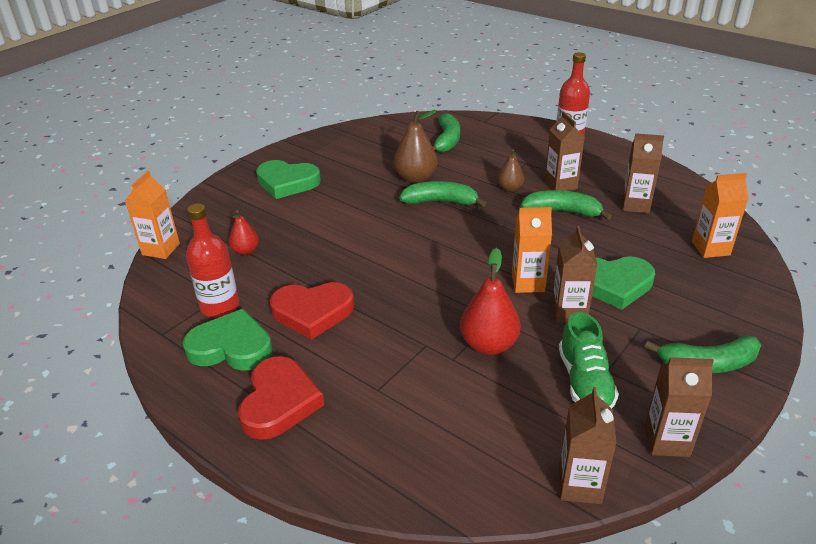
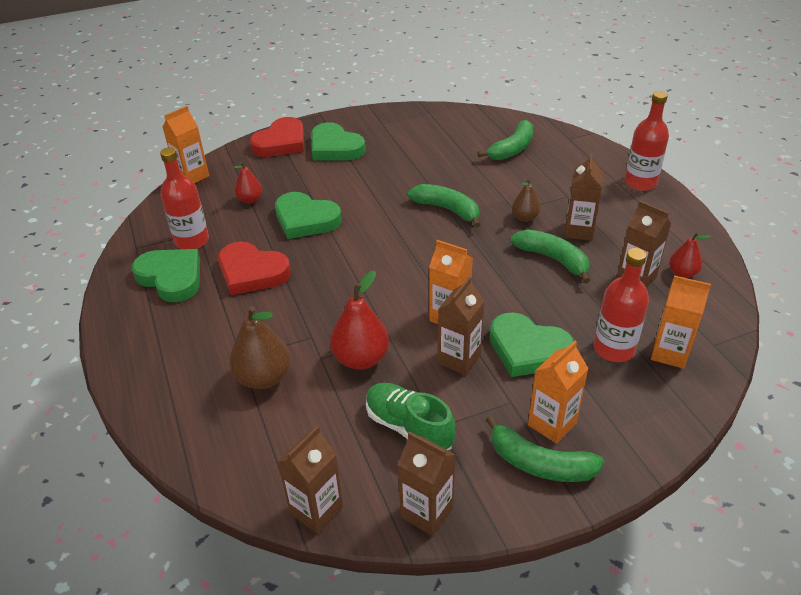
camera: 30 degrees right, 5 degrees up
red heart [238,356,324,440] -> red heart moved to [250,117,304,157]
brown pear [394,110,437,183] -> brown pear moved to [229,306,290,389]
green shoe [559,312,619,408] -> green shoe turned 105 degrees clockwise [366,383,456,450]
none -> green heart [275,192,342,239]
none -> orange carton [528,341,589,444]
none -> red bottle [594,248,649,362]
none -> red pear [669,233,711,278]

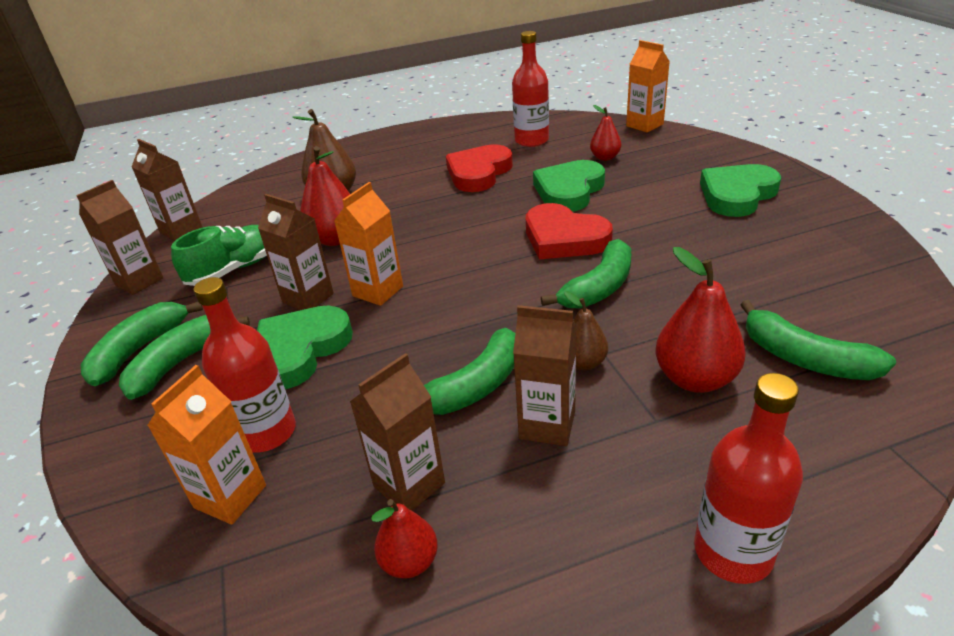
camera: 95 degrees right, 5 degrees down
green heart [132,249,200,302] -> none
red heart [250,117,304,157] -> red heart moved to [526,203,613,259]
orange carton [528,341,589,444] -> green banana [119,315,250,400]
none -> red pear [656,247,746,393]

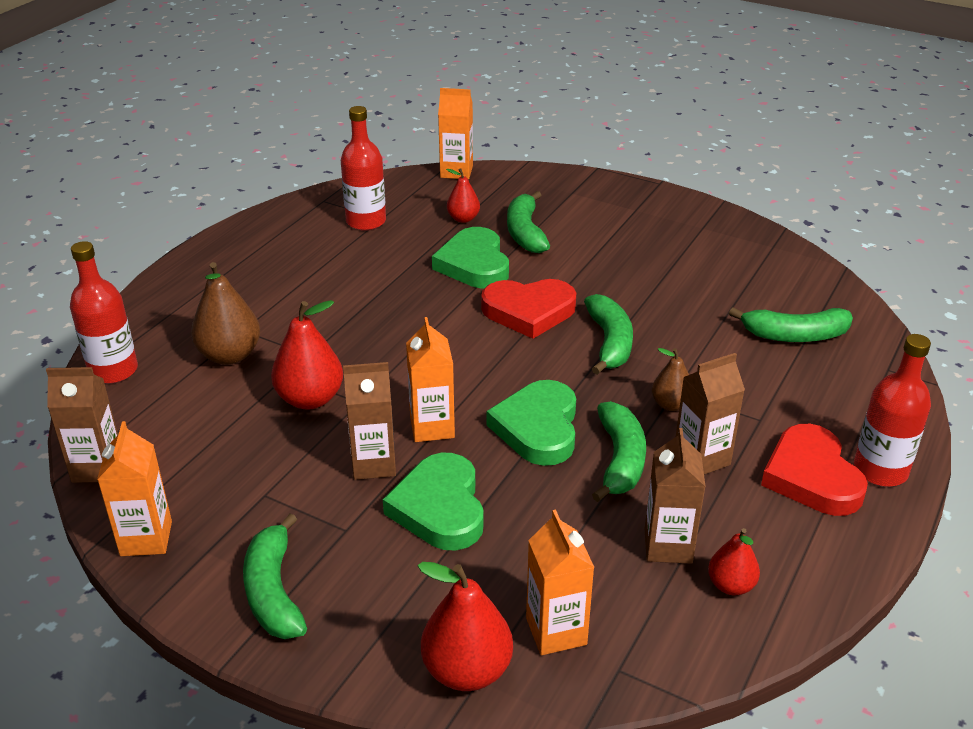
camera: 45 degrees left, 0 degrees up
brown carton [76,180,163,295] -> orange carton [97,421,172,556]
green banana [119,315,250,400] -> green banana moved to [507,191,550,253]
green shoe [171,225,267,286] -> none
red bottle [194,277,296,453] -> red bottle moved to [70,241,138,384]
red heart [446,144,513,192] -> red heart moved to [761,424,868,516]
red pear [656,247,746,393] -> red pear moved to [418,562,513,691]
green heart [700,164,781,217] -> green heart moved to [487,380,576,466]

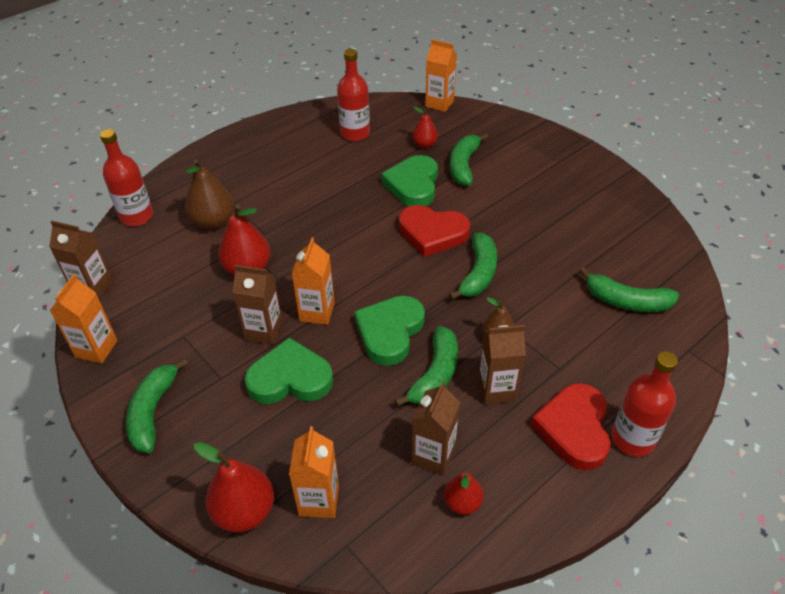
camera: 20 degrees right, 10 degrees up
green heart [383,453,484,551] -> green heart turned 75 degrees clockwise [245,337,333,404]

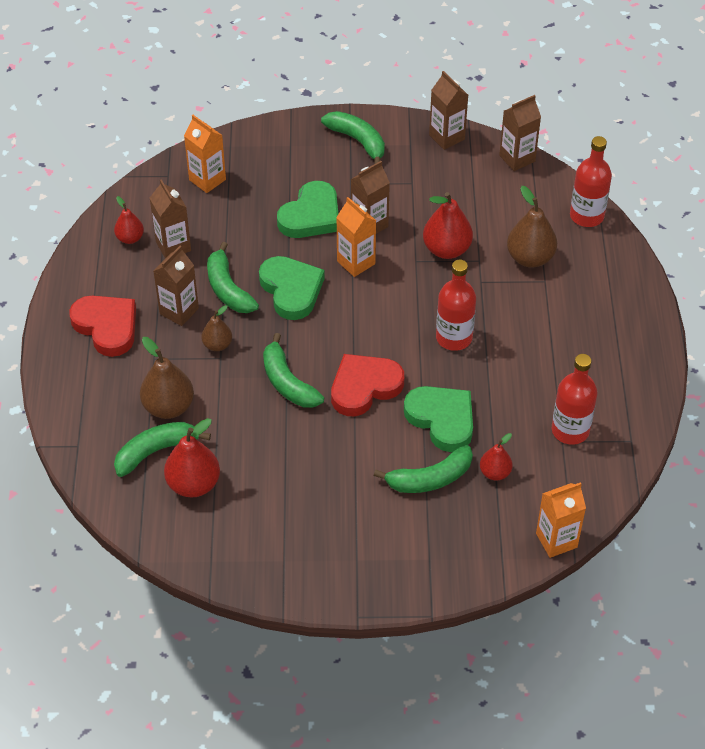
camera: 130 degrees right, 5 degrees up
orange carton [50,274,118,363] -> brown carton [429,71,468,150]
red pear [194,442,274,533] -> red pear moved to [164,418,220,498]
green banana [450,133,488,186] -> green banana turned 105 degrees clockwise [374,445,473,493]
red bottle [612,351,678,457] -> red bottle moved to [436,259,476,351]
none -> brown pear [140,337,194,419]

